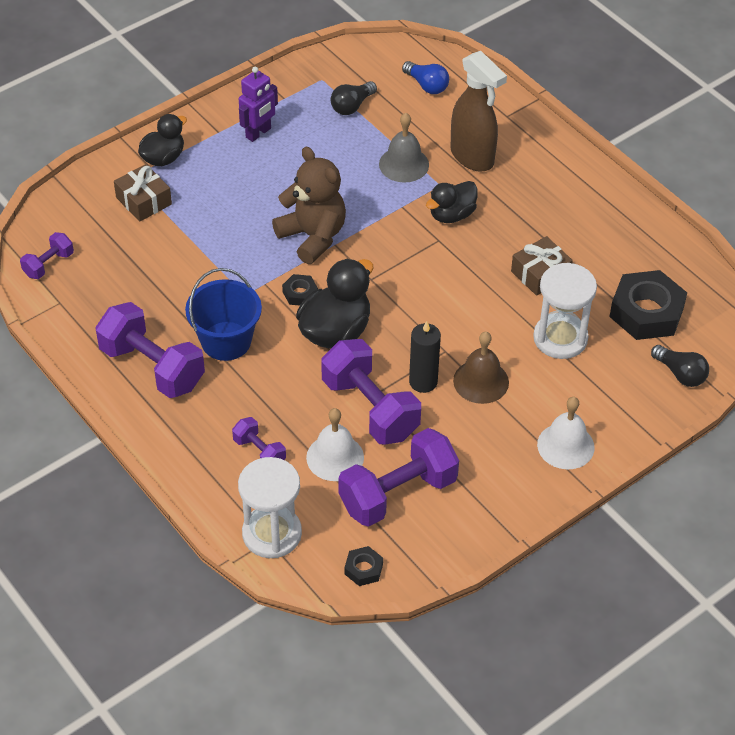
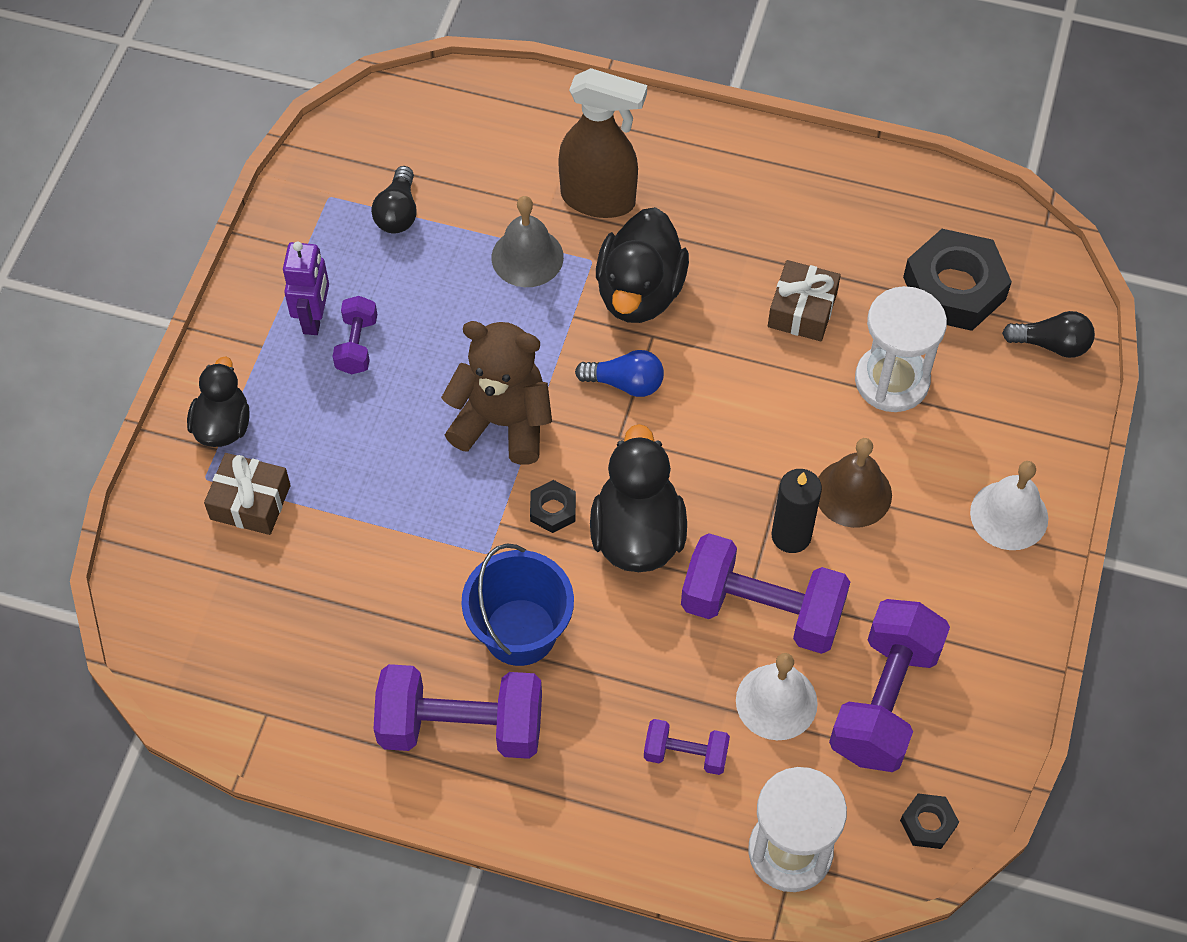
camera: 35 degrees left, 10 degrees up
purple dumbbell [20,232,74,279] -> purple dumbbell moved to [332,296,377,374]
blue light bulb [402,61,449,94] -> blue light bulb moved to [575,350,664,397]
black duck [426,181,478,223] -> black duck [596,207,689,323], size x1.55

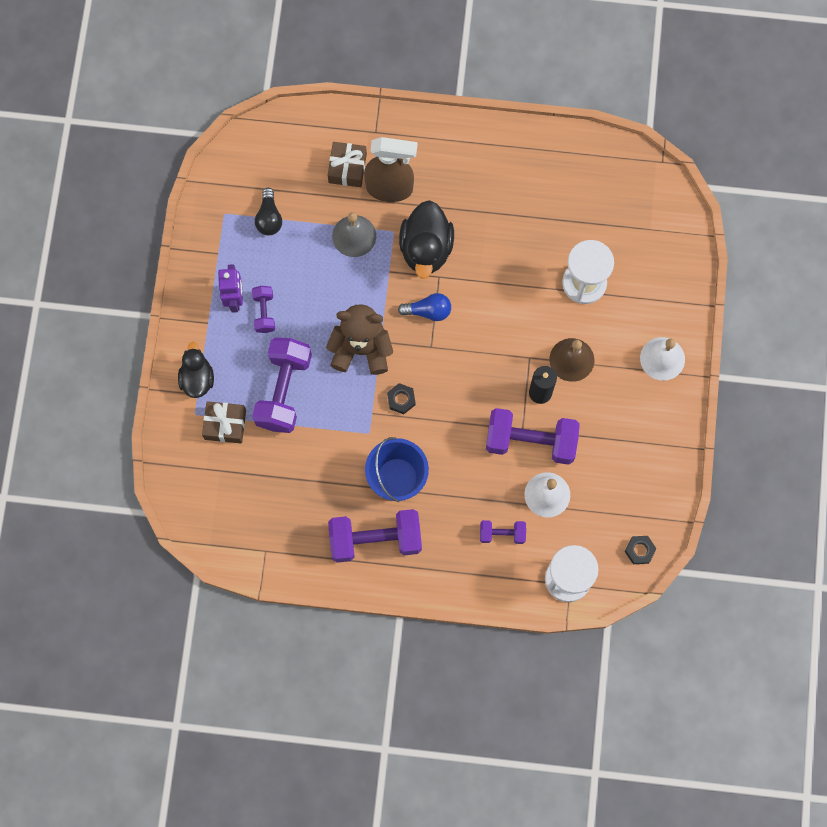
camera: 10 degrees left, 15 degrees up
black duck [590,424,687,572] -> none
brown gift [768,260,841,341] -> brown gift moved to [328,142,367,187]
purple dumbbell [829,599,950,772] -> purple dumbbell moved to [252,338,312,433]
black nut [903,229,1012,331] -> none
black light bulb [1002,311,1095,358] -> none

